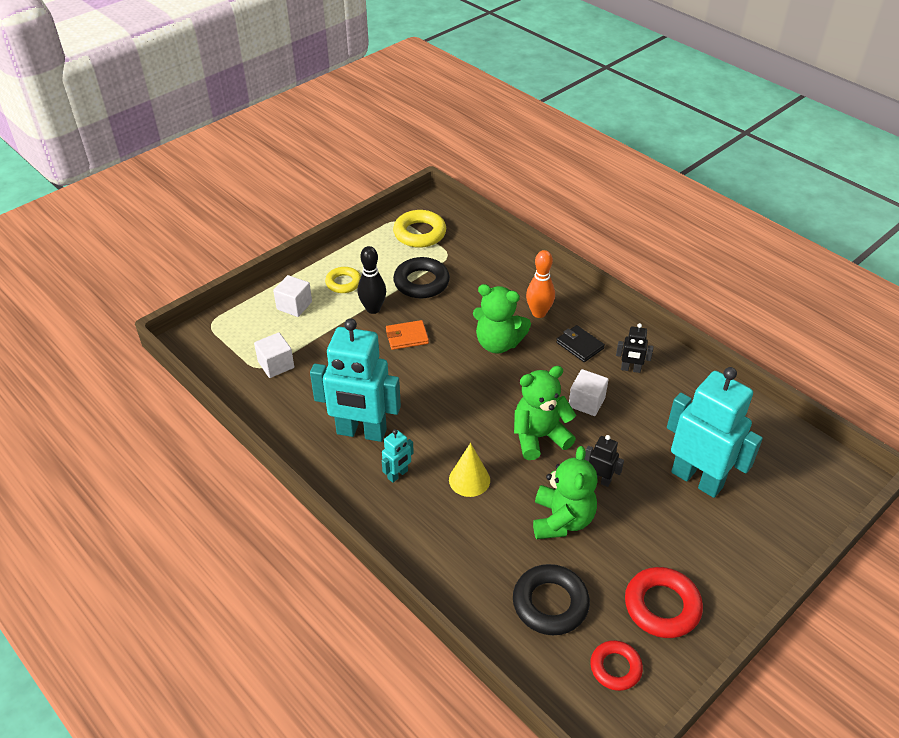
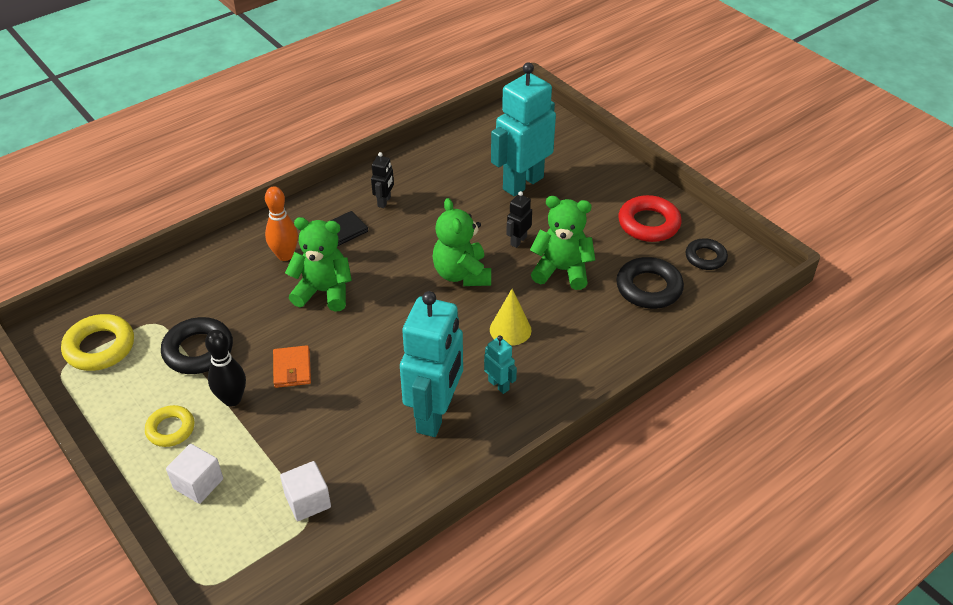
camera: 85 degrees left, 0 degrees up
green teddy bear [473,284,531,354] -> green teddy bear turned 105 degrees counterclockwise [285,217,352,312]
white cube [569,369,609,416] -> none
red ring [590,640,643,691] -> black ring [686,238,728,270]

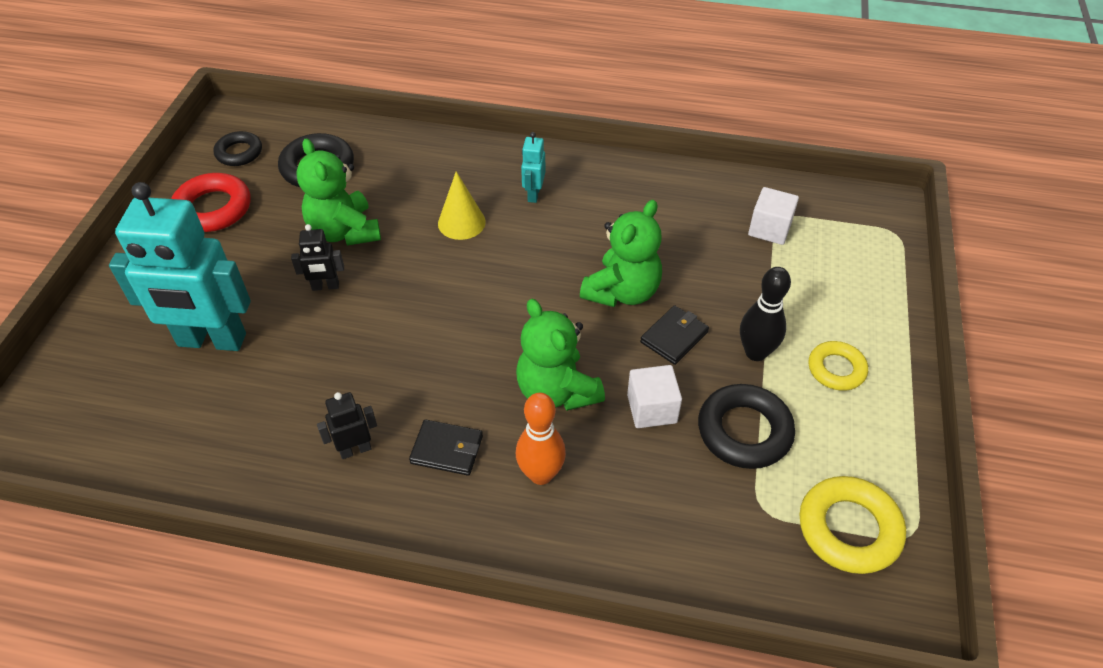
camera: 130 degrees left, 5 degrees up
white cube [166,444,223,504] -> white cube moved to [627,365,682,428]
orange wallet [273,345,311,388] -> black wallet [640,305,709,365]
turquoise robot [400,291,463,437] -> none
green teddy bear [433,198,491,286] -> green teddy bear moved to [580,200,662,307]

